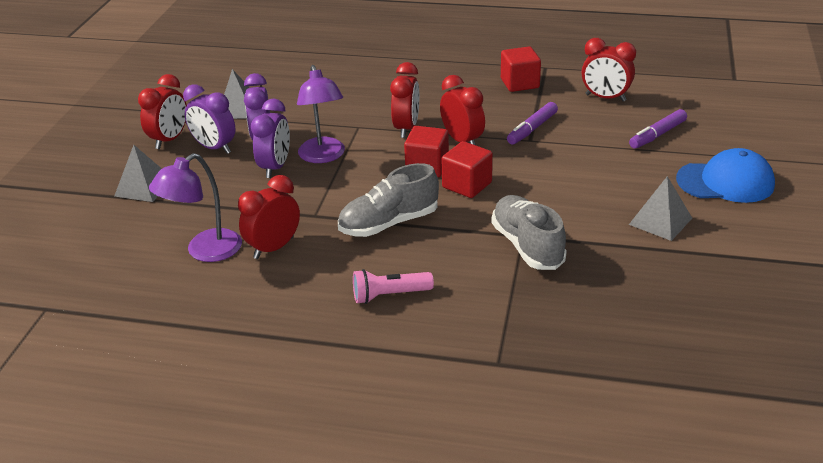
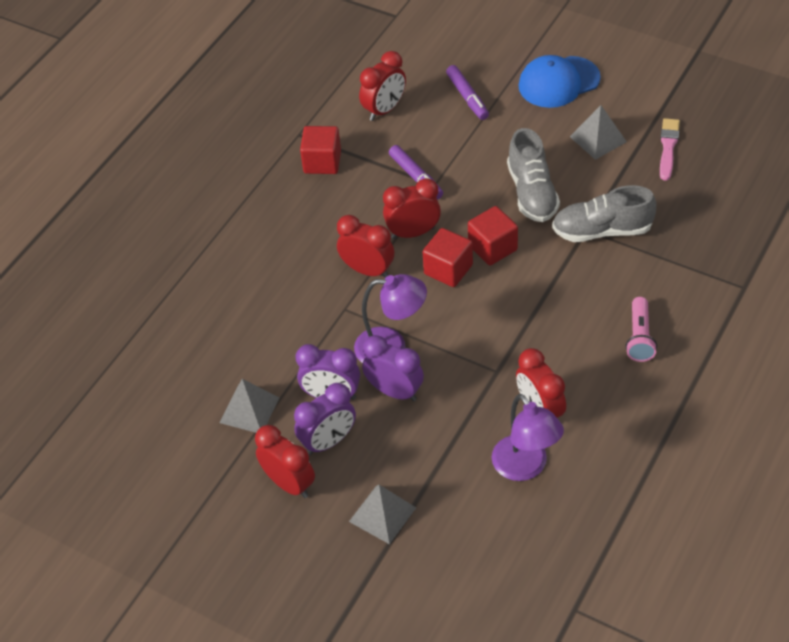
camera: 70 degrees left, 15 degrees up
grey shoe [338,163,439,237] -> grey shoe moved to [507,128,560,222]
blue cap [676,148,775,203] -> blue cap turned 135 degrees counterclockwise [518,55,601,108]
none -> pink brush [660,118,680,181]

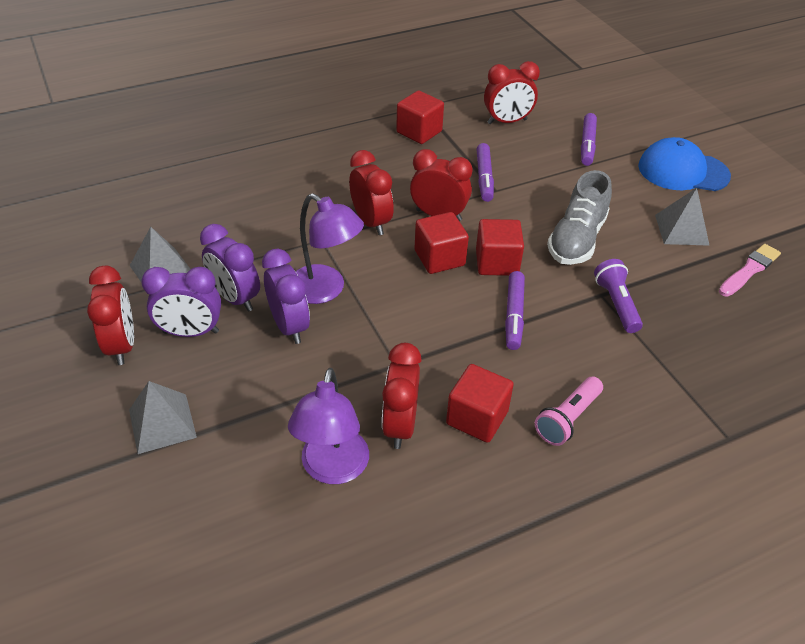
camera: 30 degrees right, 5 degrees down
grey shoe [552,185,656,242] -> purple flashlight [594,259,643,333]
none -> red cube [446,364,514,443]
none -> purple marker [505,271,525,350]

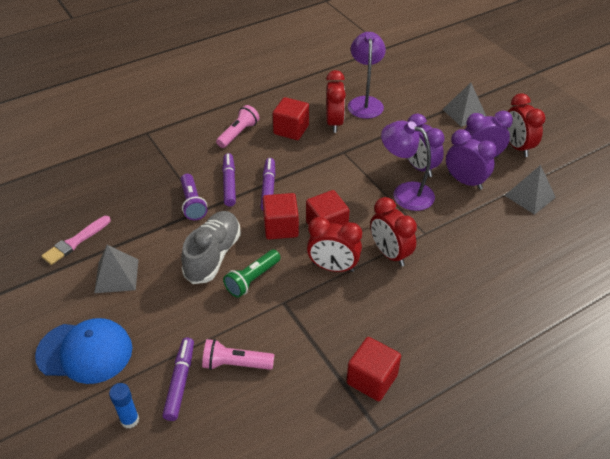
camera: 175 degrees right, 0 degrees up
purple marker [476,143,494,202] -> purple marker moved to [222,153,236,207]
red clock [484,61,540,124] -> none
none -> blue glue stick [109,383,139,428]
none -> pink flashlight [202,339,274,370]
none -> green flashlight [223,250,281,298]

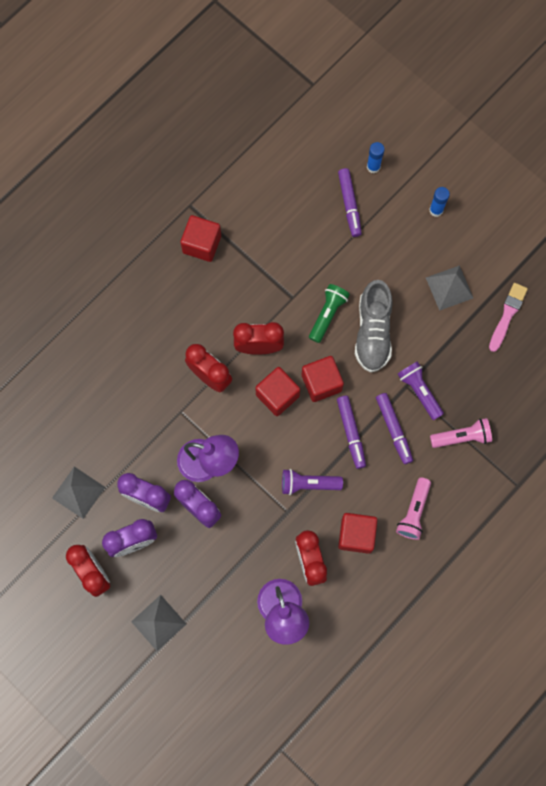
camera: 165 degrees right, 30 degrees up
blue cap [35,318,132,384] -> blue glue stick [429,187,450,217]
pink flashlight [202,339,274,370] -> pink flashlight moved to [430,418,492,448]
none -> purple flashlight [282,469,343,495]

